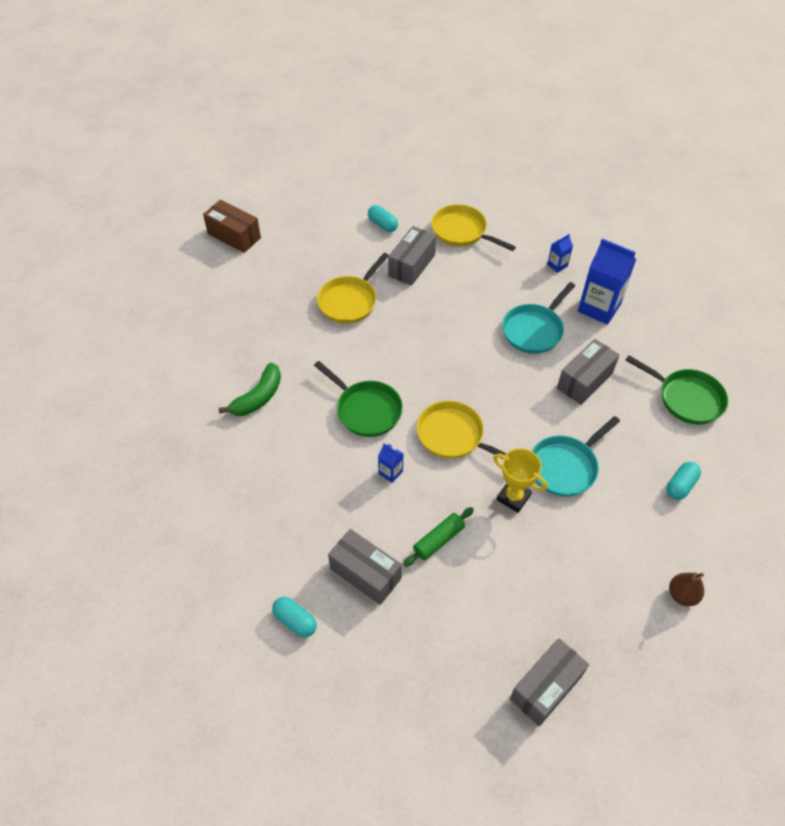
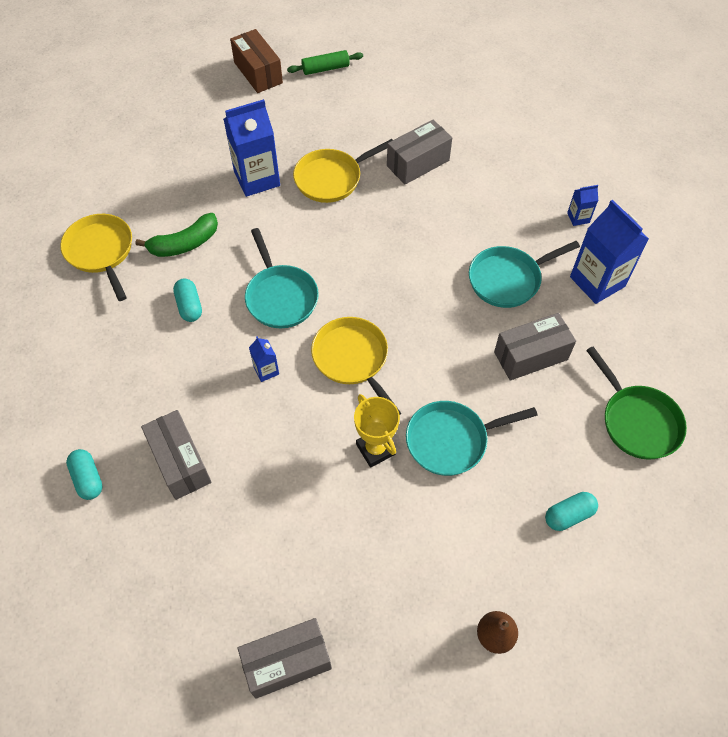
camera: 25 degrees right, 5 degrees up
green pan [314,361,403,437] -> turquoise pan [245,228,319,328]
turquoise capsule [368,205,398,232] -> turquoise capsule moved to [173,279,202,322]
green rolling pin [403,507,474,567] -> green rolling pin moved to [287,50,363,75]
yellow pan [431,204,516,251] -> yellow pan moved to [60,214,132,301]
none -> blue carton [223,99,280,197]

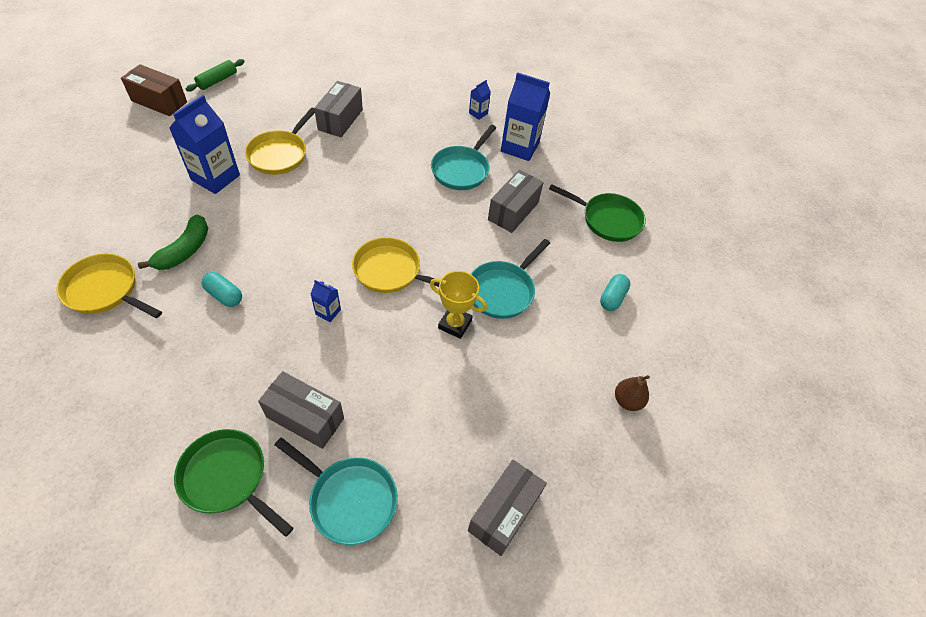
camera: 40 degrees left, 5 degrees down
turquoise capsule [66,449,103,500] -> green pan [174,429,293,537]
turquoise pan [245,228,319,328] -> turquoise pan moved to [275,437,398,545]

